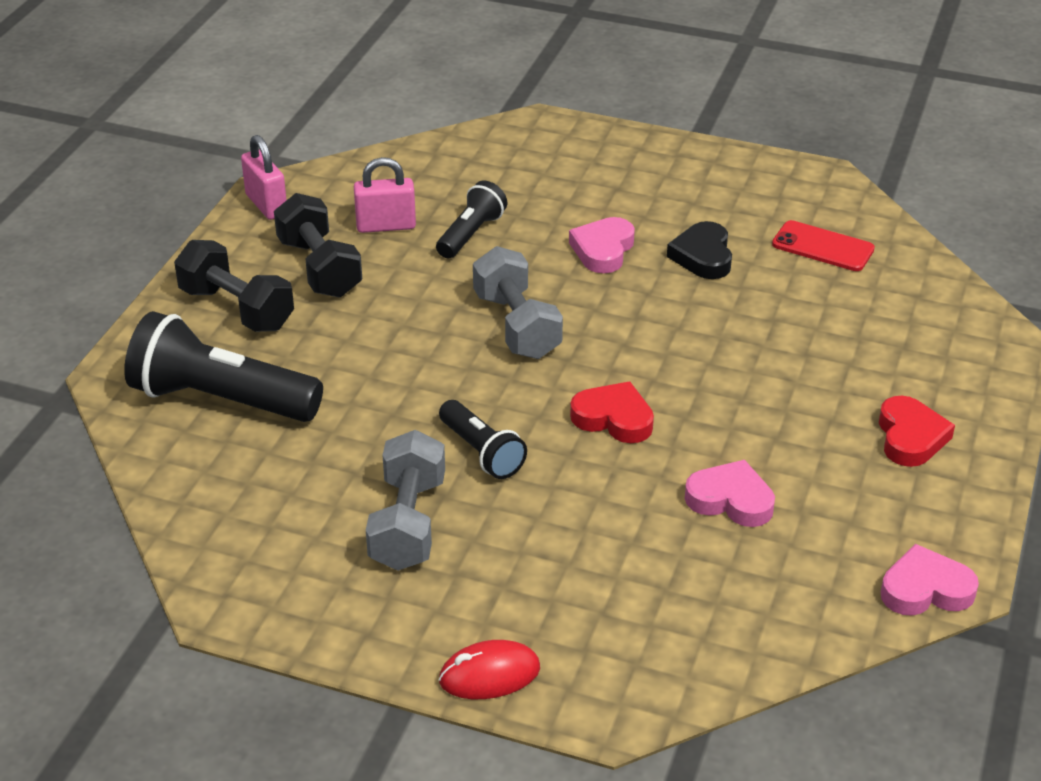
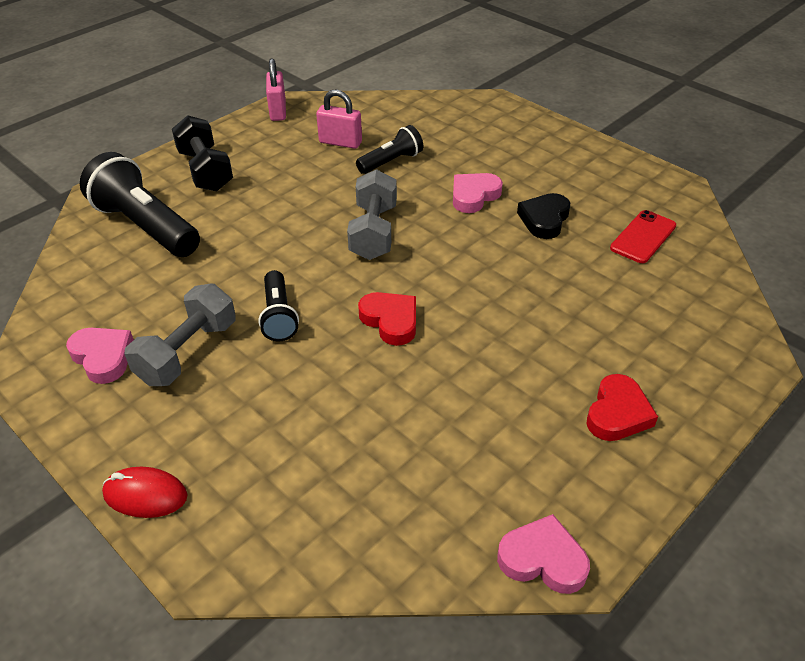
camera: 25 degrees right, 5 degrees up
black dumbbell [274,193,362,298] -> none
pink heart [685,460,775,527] -> pink heart moved to [66,328,134,384]
red phone [772,220,875,271] -> red phone turned 75 degrees clockwise [610,210,676,263]

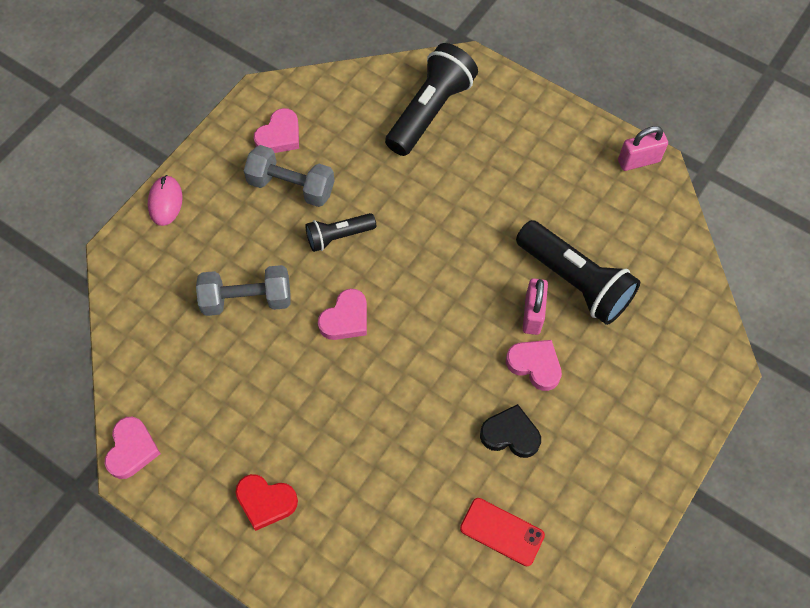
camera: 80 degrees right, 20 degrees up
red mouse [102,467,188,518] -> pink mouse [148,175,182,226]
black dumbbell [172,115,233,191] -> none
pink padlock [316,90,362,149] -> pink padlock moved to [523,278,548,335]
grey dumbbell [347,169,397,260] -> grey dumbbell moved to [196,265,291,316]
black flashlight [356,125,423,174] -> black flashlight [516,220,640,325], size x1.80
red heart [358,292,416,346] -> pink heart [318,289,367,340]

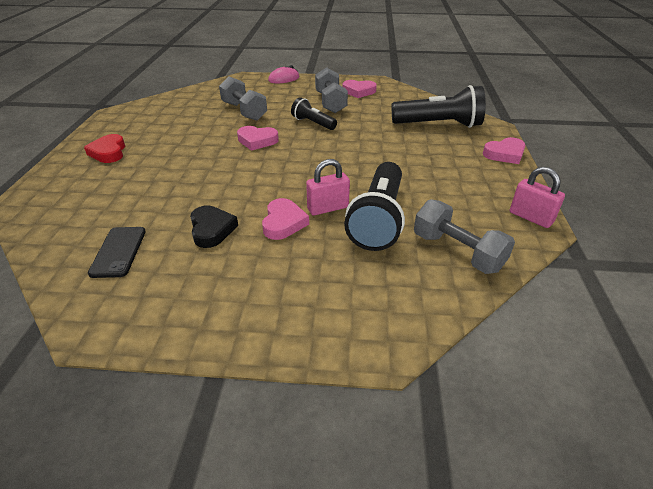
camera: 60 degrees right, 25 degrees down
pink heart [105,417,161,479] -> pink heart moved to [483,137,526,164]
red phone [460,498,545,566] -> black phone [88,227,146,278]
none -> grey dumbbell [414,199,515,274]

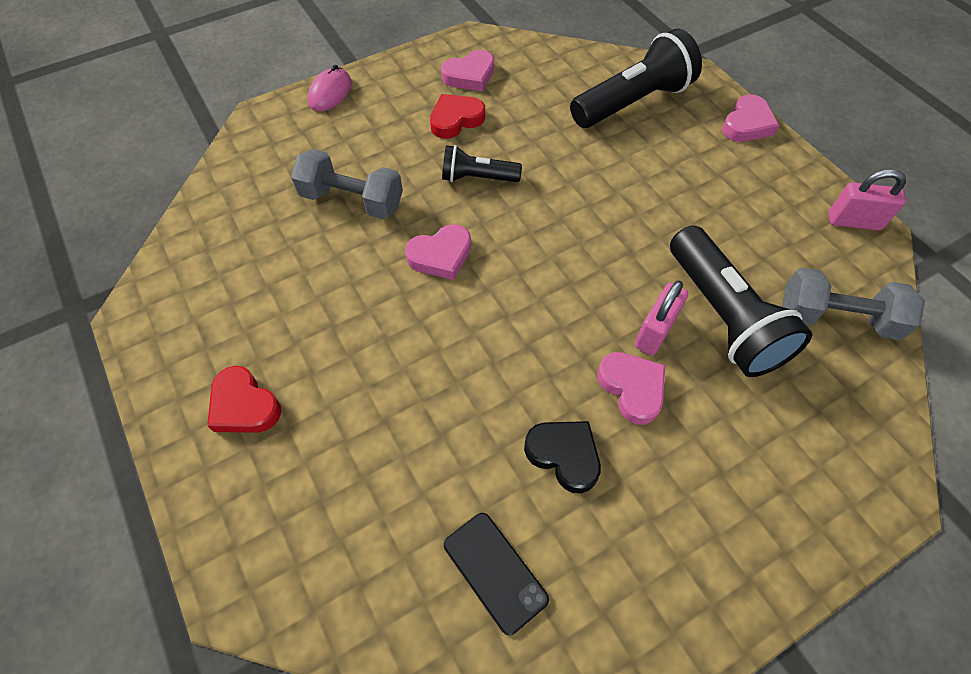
camera: 35 degrees left, 20 degrees up
grey dumbbell [315,67,348,113] -> red heart [430,94,485,139]

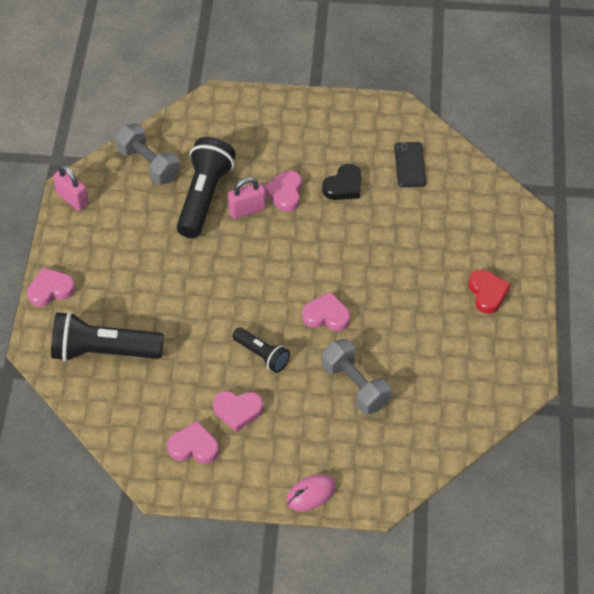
camera: 145 degrees left, 5 degrees down
red heart [430,94,485,139] -> pink heart [213,391,264,432]
black heart [524,421,601,493] -> black heart turned 120 degrees counterclockwise [322,164,361,200]

